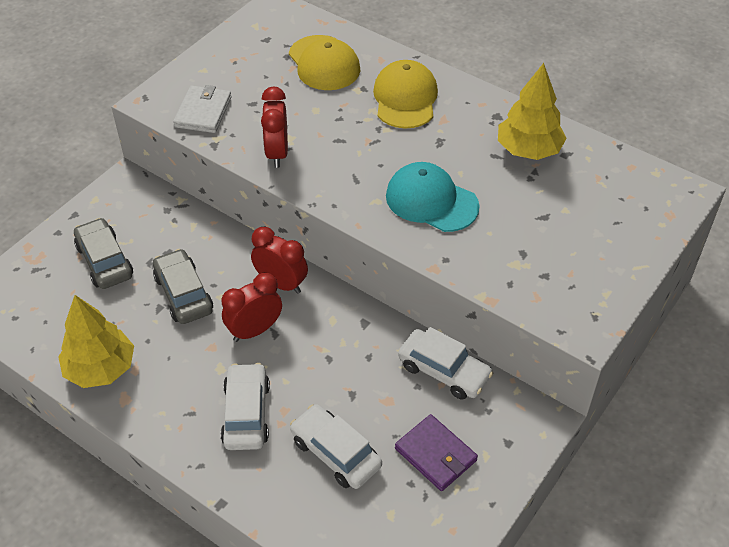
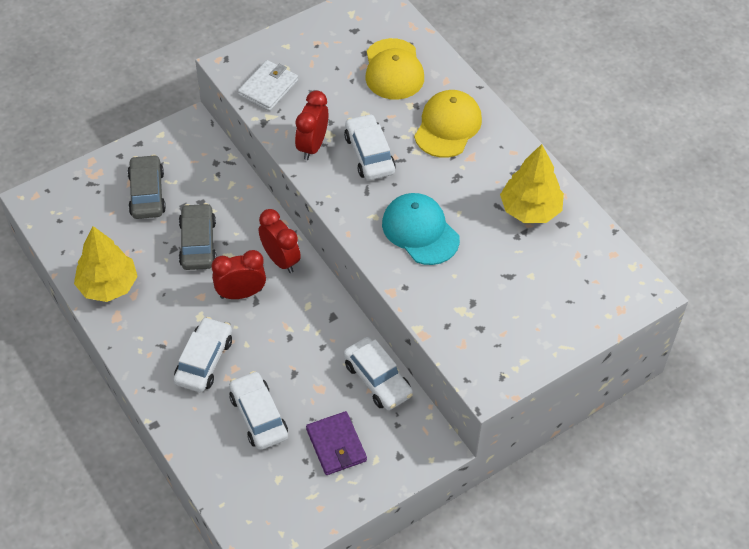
camera: 20 degrees right, 5 degrees up
none -> white car [344,114,396,180]

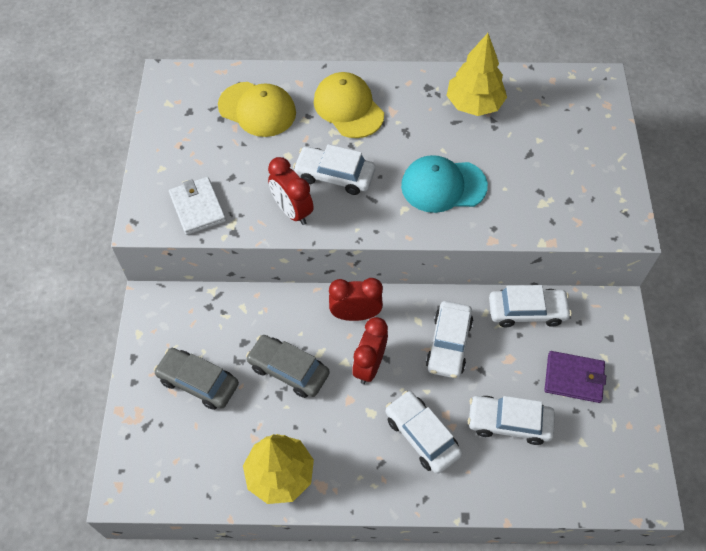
camera: 55 degrees left, 5 degrees up
none -> white car [426,301,473,378]

